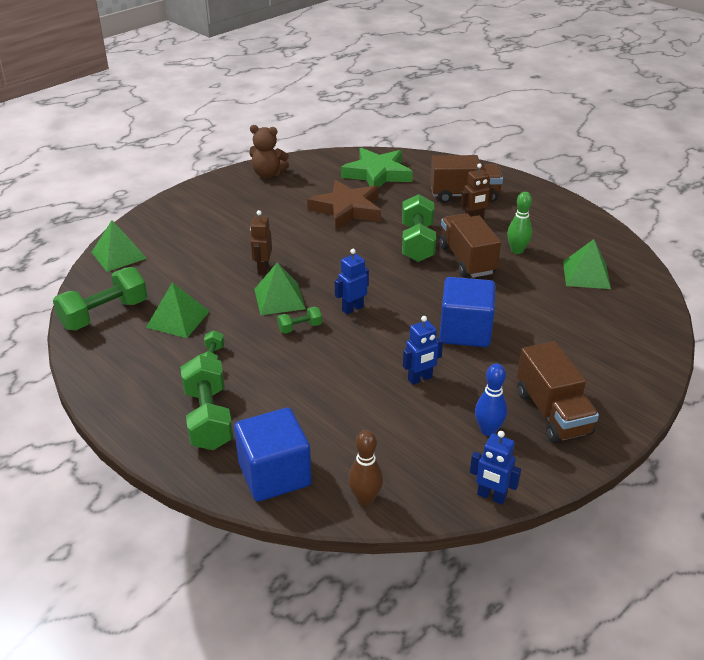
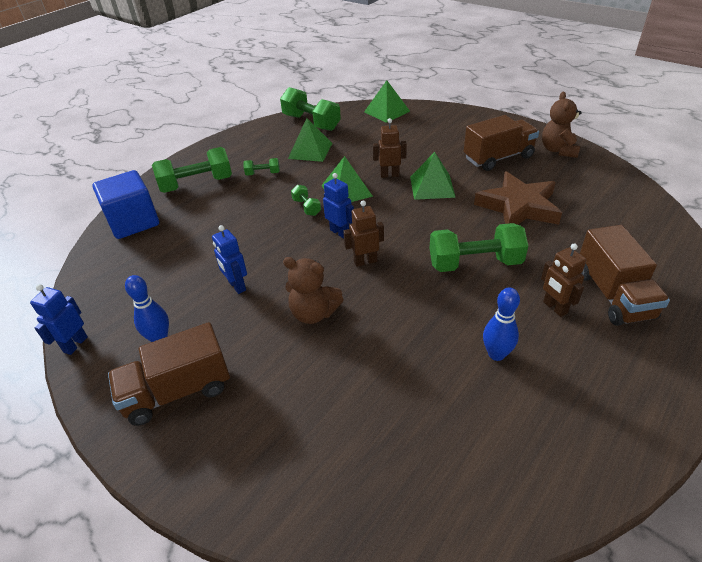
camera: 85 degrees right, 5 degrees up
green star [341,148,413,188] -> none
brown bowling pin [348,430,383,505] -> none
brown truck [439,213,501,278] -> brown truck moved to [464,115,539,171]
blue cube [440,277,495,347] -> brown teddy bear [283,257,344,324]
green bowling pin [507,192,532,254] -> blue bowling pin [483,287,520,361]
green pyramid [563,239,611,289] -> green pyramid moved to [410,152,456,200]
none -> brown robot [343,200,384,267]

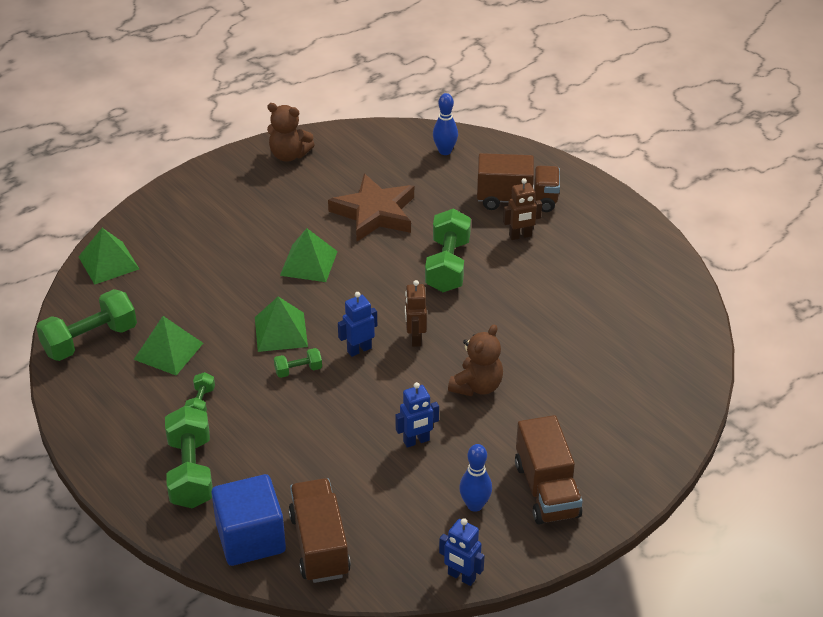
camera: 80 degrees left, 0 degrees up
brown robot [373,118,407,178] -> none
brown truck [464,115,539,171] -> brown truck moved to [288,478,351,583]
blue bowling pin [483,287,520,361] -> blue bowling pin moved to [433,93,458,155]

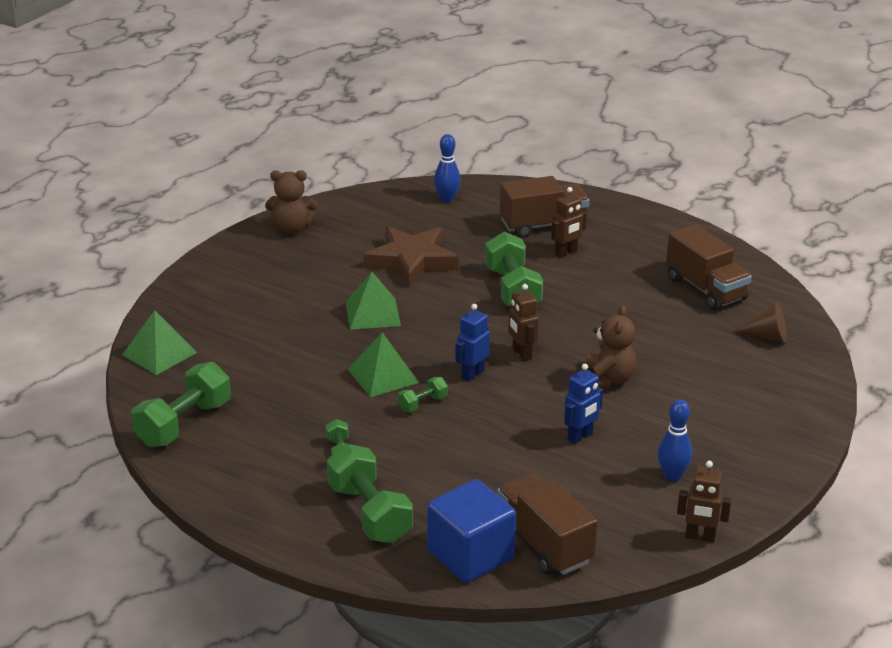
camera: 20 degrees left, 10 degrees down
green pyramid [133,316,203,376] -> none
blue robot [439,518,485,586] -> brown robot [677,461,731,542]
brown truck [515,415,582,525] -> brown truck moved to [666,224,752,310]
none -> brown cone [733,302,787,342]

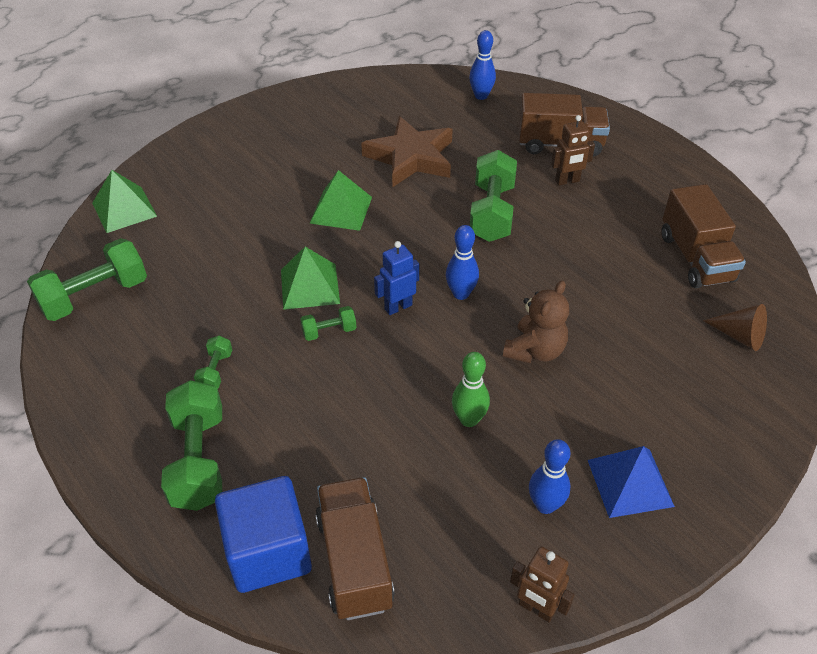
camera: 20 degrees right, 15 degrees up
brown teddy bear [265,170,317,234] -> none
brown robot [508,284,539,361] -> blue bowling pin [446,225,479,300]
blue robot [564,364,603,444] -> green bowling pin [452,352,490,427]
none -> blue pyramid [588,446,675,518]

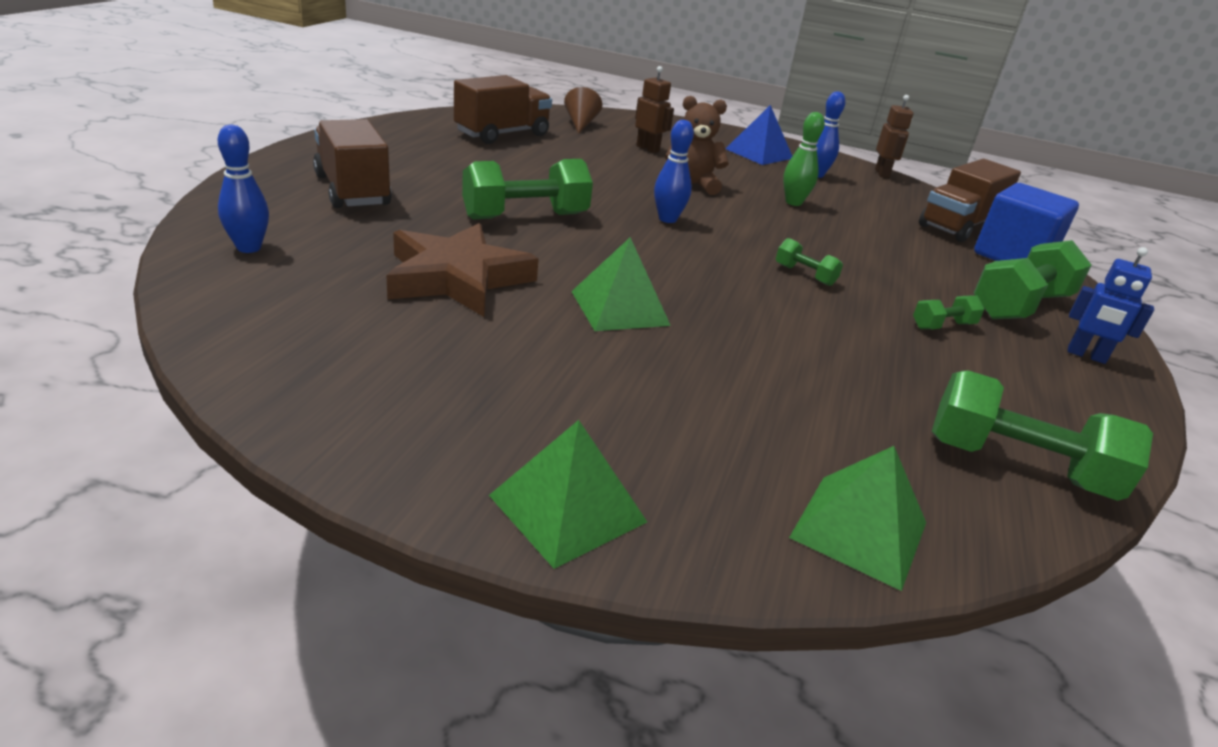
camera: 125 degrees left, 15 degrees down
green pyramid [281,247,340,310] -> green pyramid moved to [489,420,647,569]
blue robot [374,241,419,315] -> blue robot moved to [1068,247,1154,364]
brown robot [551,115,595,185] -> brown robot moved to [635,66,674,153]

